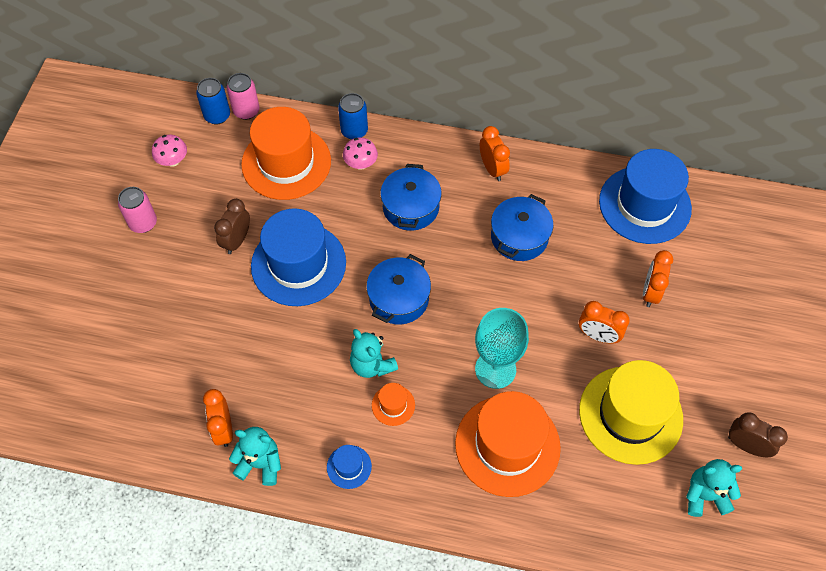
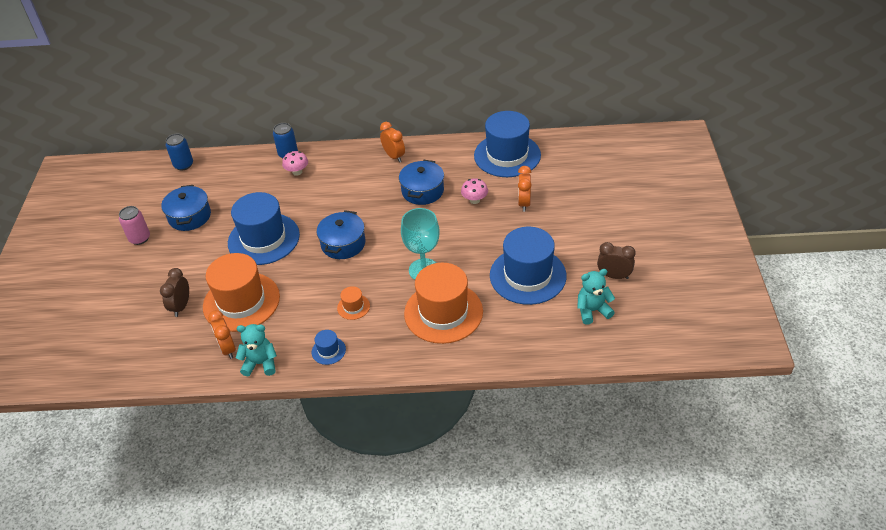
camera: 10 degrees left, 15 degrees down
pink mushroom [152,135,187,167] -> pink mushroom moved to [461,178,488,204]
brown clock [214,199,250,254] -> brown clock moved to [160,268,189,317]
pink can [227,73,259,120] -> none
orange hat [241,107,331,200] -> orange hat moved to [203,253,280,332]
turquoise teddy bear [350,329,398,378] -> none
blue pot [380,164,442,231] -> blue pot moved to [161,185,211,231]
orange clock [579,301,630,344] -> none
yellow hat [579,360,683,465] -> blue hat [490,227,567,305]

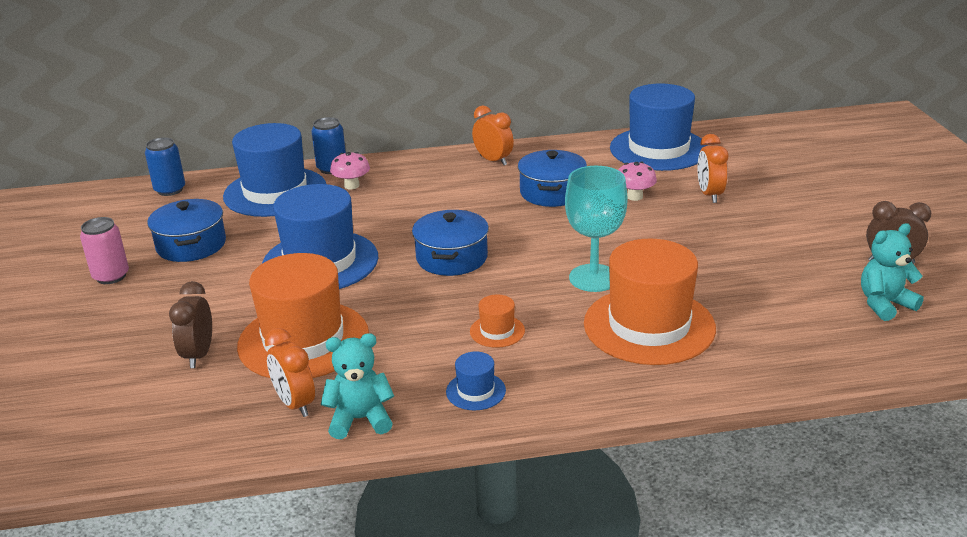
camera: 10 degrees left, 15 degrees down
blue hat [490,227,567,305] -> blue hat moved to [223,123,326,217]

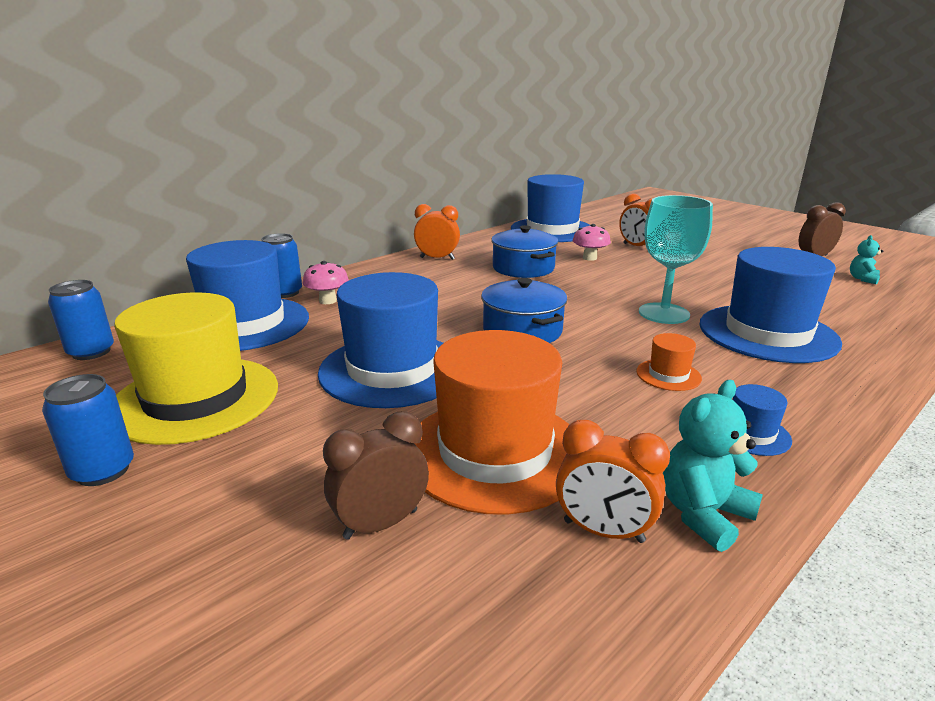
camera: 35 degrees left, 5 degrees down
pink can [80,217,129,284] -> blue can [42,374,134,486]
blue pot [147,199,226,262] -> yellow hat [114,292,278,445]
brown clock [169,281,212,368] -> brown clock turned 90 degrees clockwise [323,411,429,540]
orange hat [584,239,716,365] -> blue hat [700,247,842,363]
turquoise teddy bear [861,223,924,321] -> turquoise teddy bear [850,235,883,284], size x0.61

